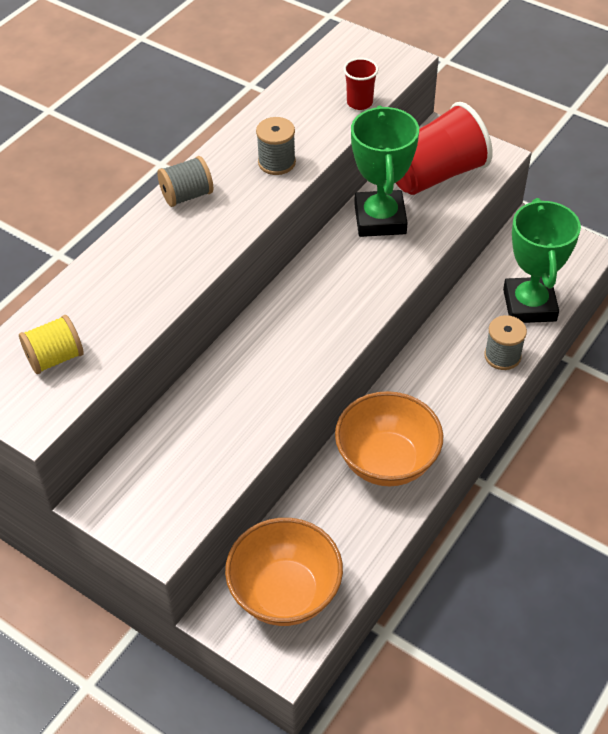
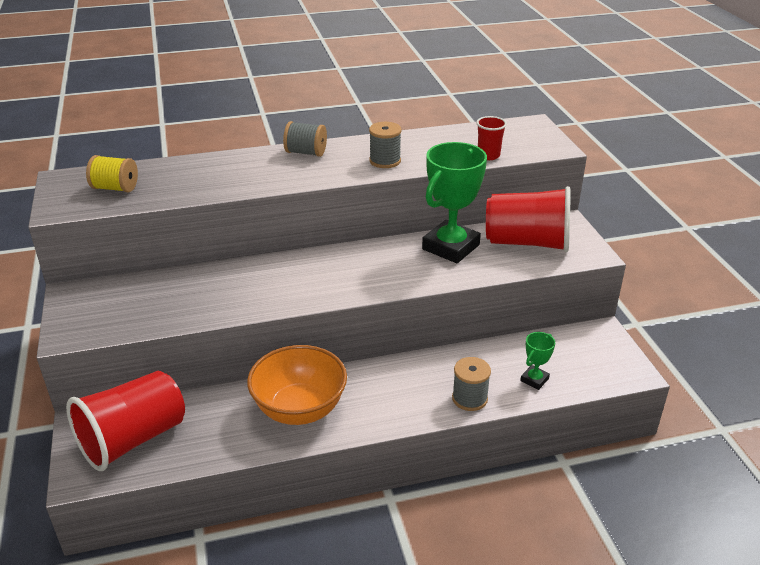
camera: 40 degrees right, 15 degrees down
orange bowl [225,518,343,626] -> red cup [66,371,185,471]
green trophy [503,198,581,323] -> green trophy [520,332,555,390], size x0.46

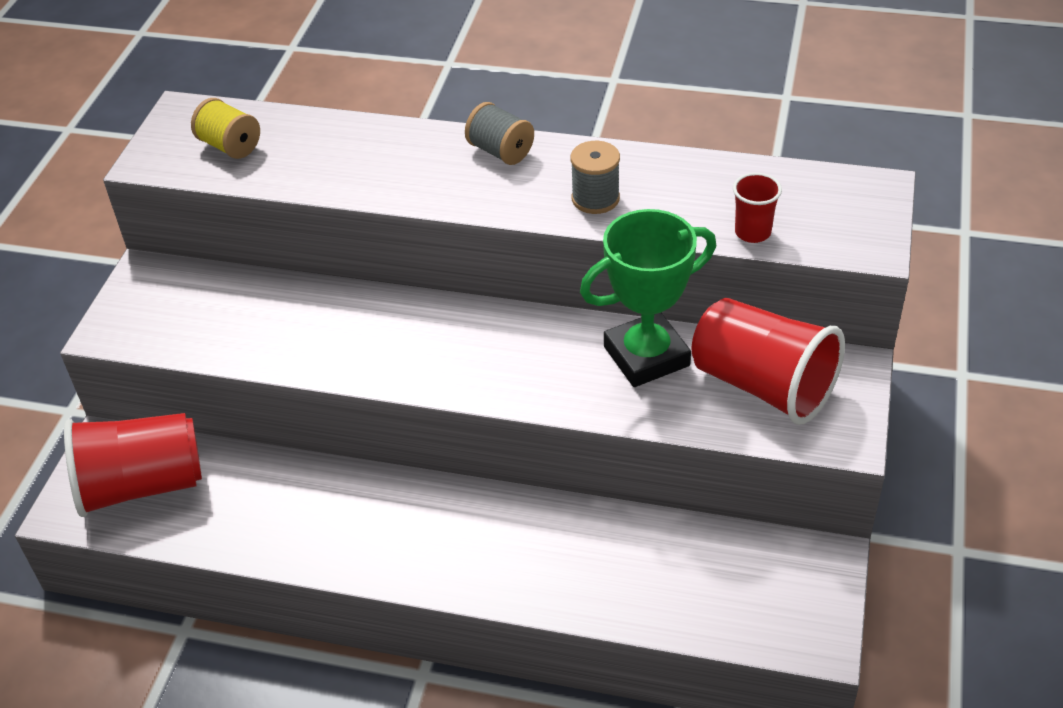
camera: 30 degrees right, 10 degrees up
orange bowl [247,345,347,425] -> none
grey spool [452,357,491,411] -> none
green trophy [520,332,555,390] -> none

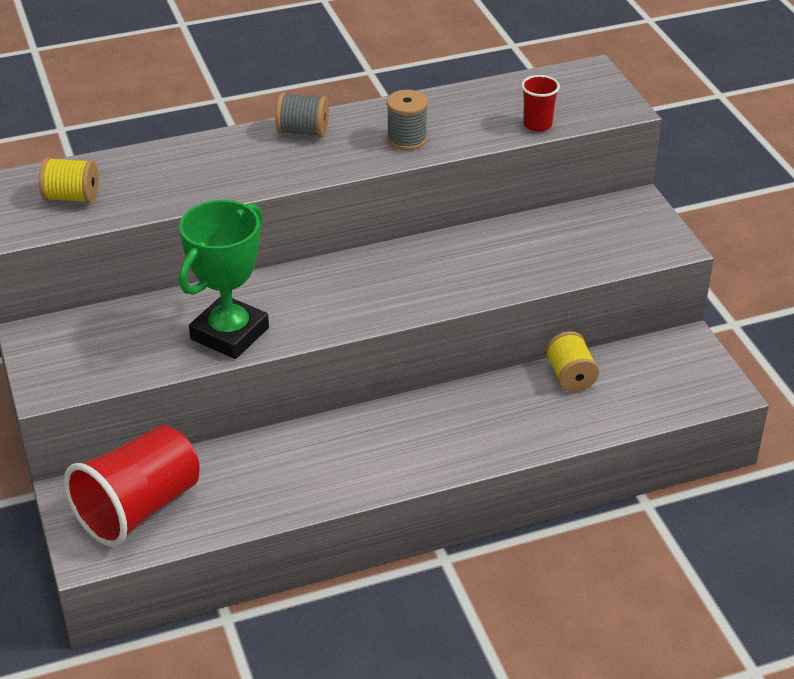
camera: 35 degrees left, 5 degrees down
green trophy [580,209,716,387] -> green trophy moved to [179,200,269,359]
red cup [692,298,845,425] -> none
none -> yellow spool [545,331,599,392]

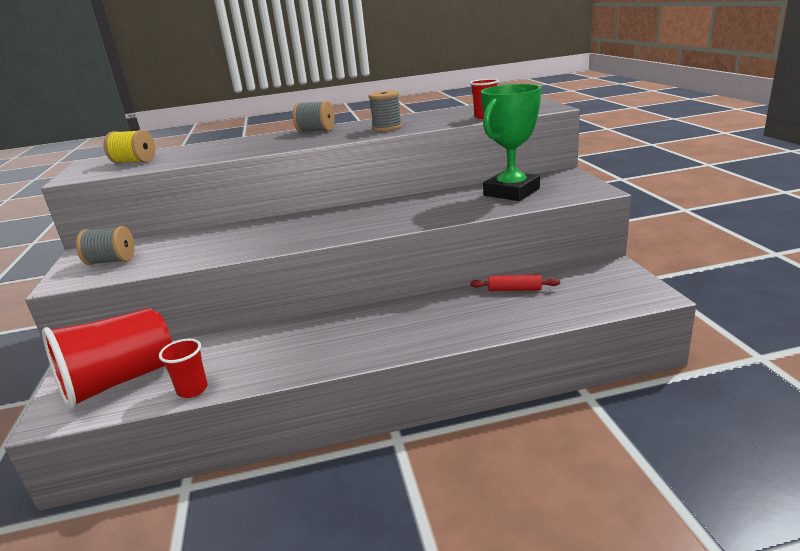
camera: 10 degrees right, 15 degrees down
green trophy [179,200,269,359] -> green trophy moved to [481,84,541,201]
yellow spool [545,331,599,392] -> red rolling pin [470,275,560,291]
none -> grey spool [76,226,135,265]
none -> red cup [159,339,208,398]

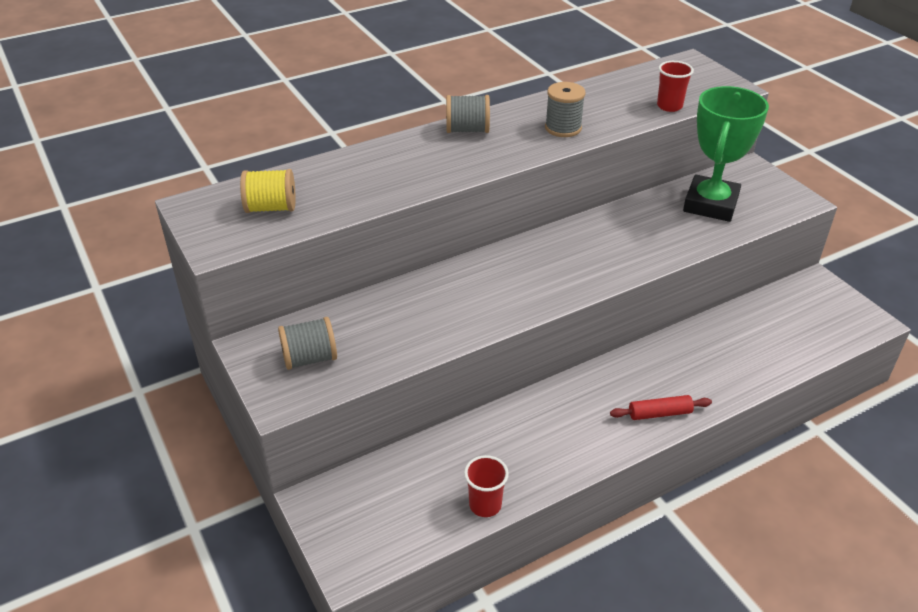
camera: 20 degrees left, 15 degrees up
red cup [42,308,172,410] -> none
red rolling pin [470,275,560,291] -> red rolling pin moved to [610,395,712,420]

